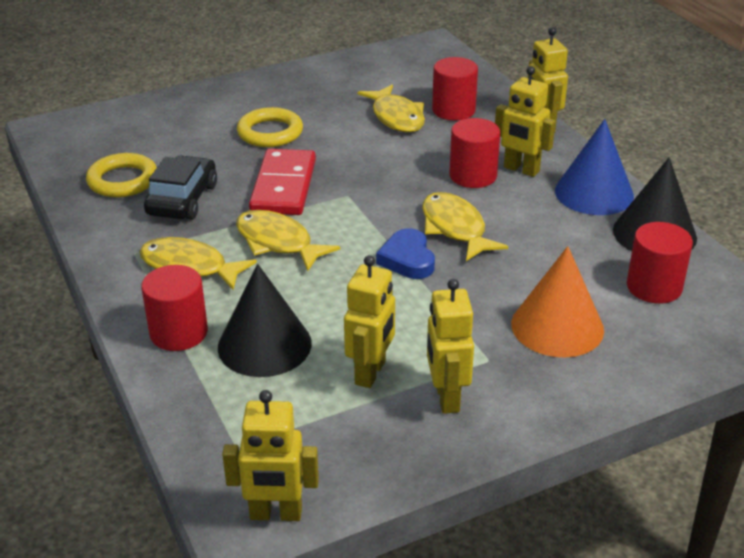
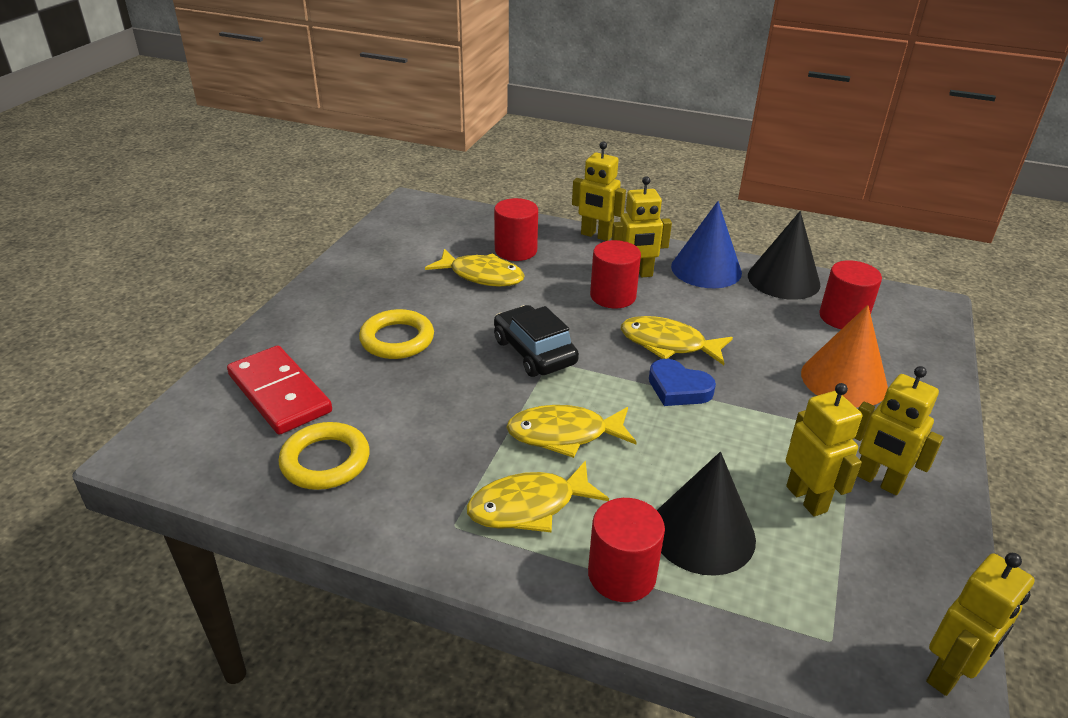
camera: 45 degrees left, 0 degrees up
black car [144,155,217,220] -> black car moved to [494,305,579,377]
red domino [249,149,316,215] -> red domino moved to [227,346,332,435]

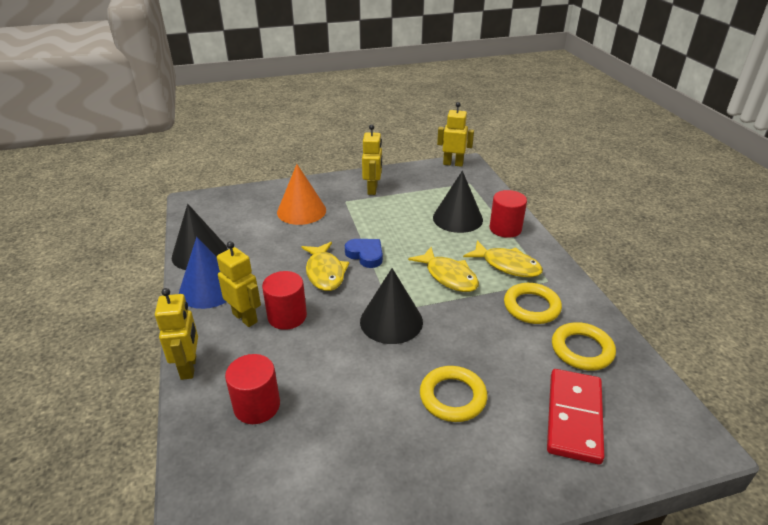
camera: 125 degrees left, 0 degrees up
yellow fish [425,249,525,287] -> none
black car [494,305,579,377] -> black cone [360,268,423,344]
blue heart [649,359,716,406] -> blue heart turned 45 degrees counterclockwise [345,239,383,268]
yellow robot [786,383,862,517] -> none
red cylinder [819,260,882,329] -> none
none -> yellow ring [504,283,562,324]

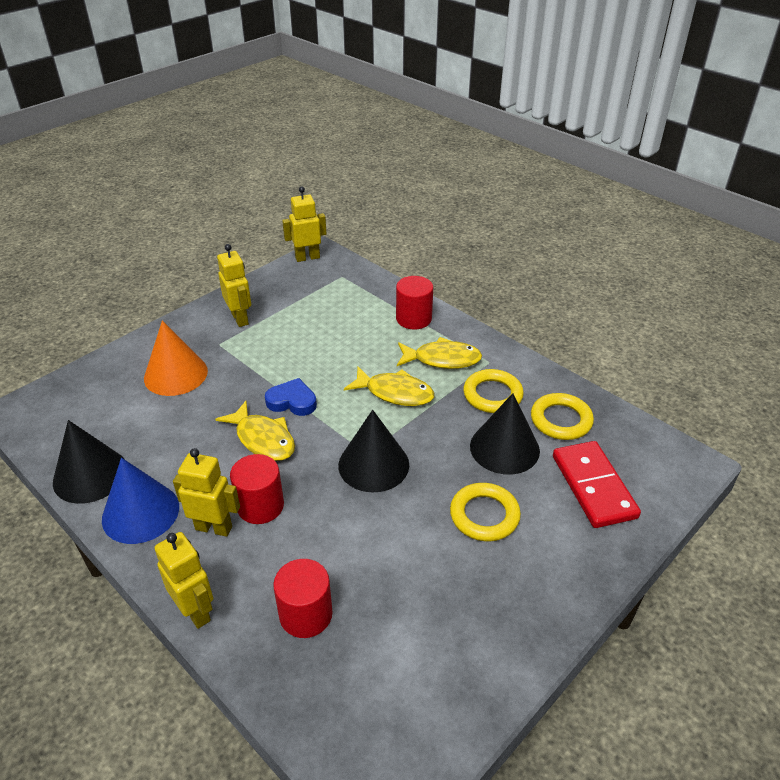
camera: 30 degrees left, 5 degrees up
black cone [433,171,483,233] -> black cone moved to [470,393,540,475]

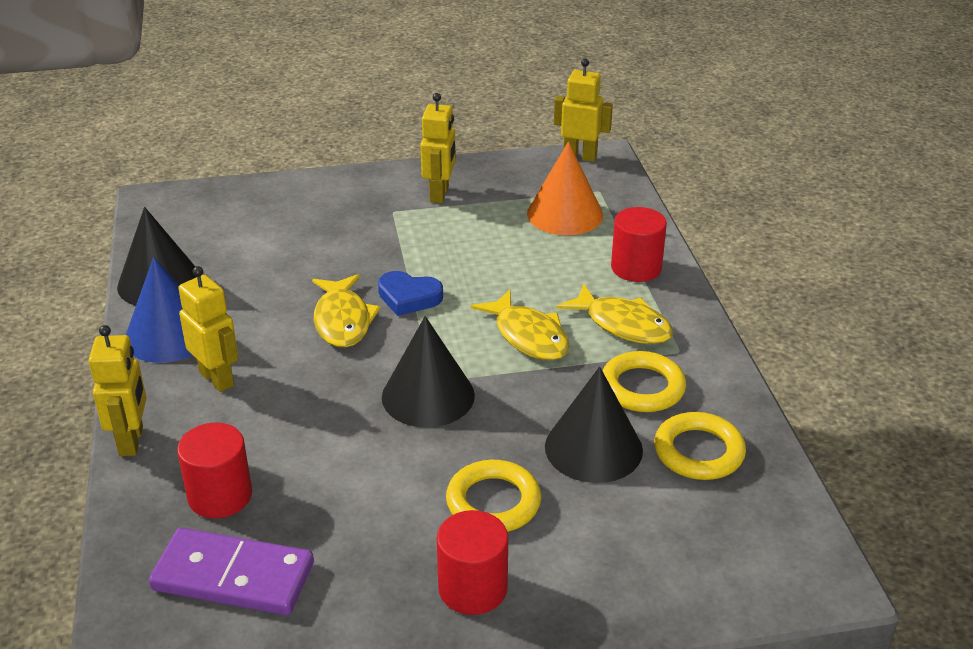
camera: 35 degrees right, 5 degrees down
orange cone [144,321,208,396] -> orange cone moved to [527,142,603,235]
red cylinder [230,454,284,524] -> red cylinder moved to [437,510,508,615]
blue heart [265,378,317,416] -> blue heart turned 150 degrees clockwise [378,271,443,316]
red domino [553,441,641,528] -> none
none -> purple domino [149,528,314,615]

